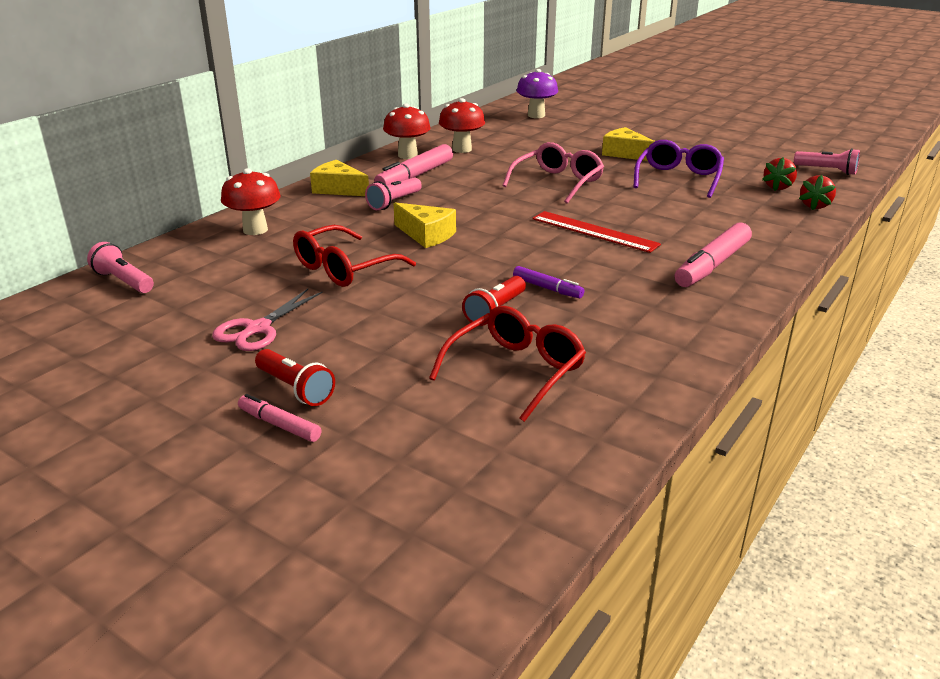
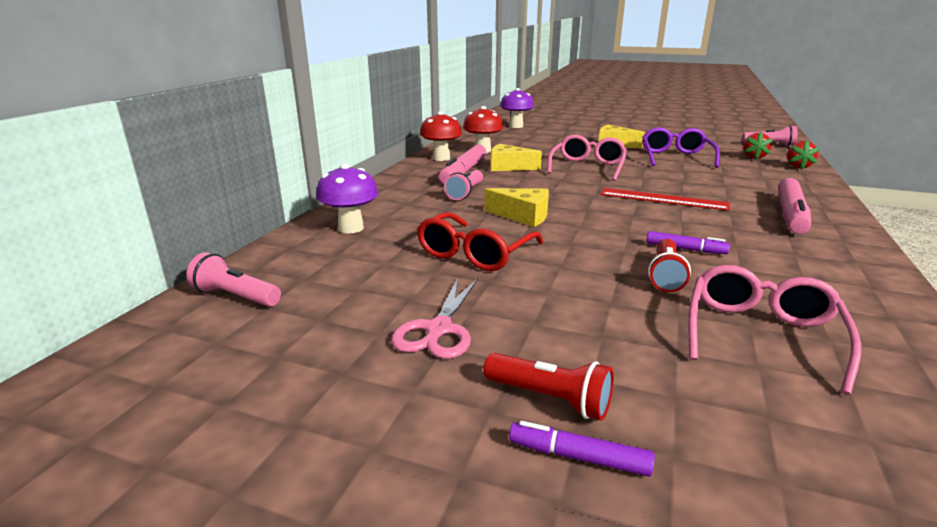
camera: 15 degrees left, 5 degrees down
red mushroom [221,168,281,235] -> purple mushroom [316,163,378,234]
pink marker [238,394,321,442] -> purple marker [509,421,655,477]
yellow cheese [310,160,369,196] -> yellow cheese moved to [491,144,542,171]
red glasses [429,306,586,422] -> pink glasses [688,265,861,395]

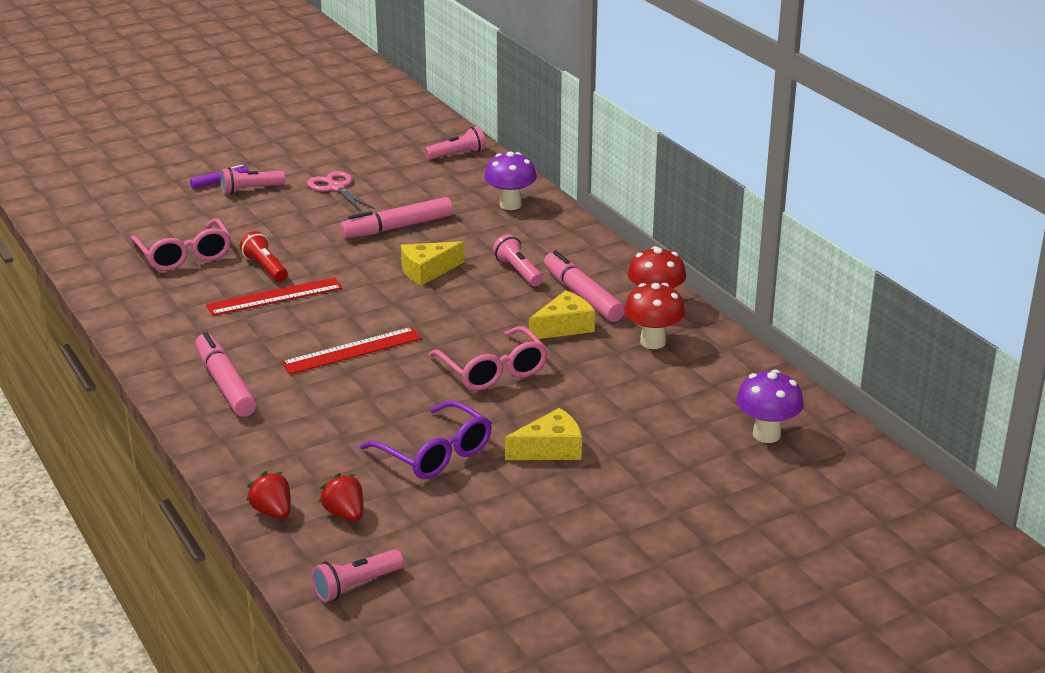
camera: 130 degrees right, 5 degrees up
red glasses [417,212,543,271] -> pink marker [340,197,453,238]
red flashlight [483,353,614,421] -> pink flashlight [220,168,285,195]
purple marker [646,231,730,254] -> red ruler [206,277,342,316]

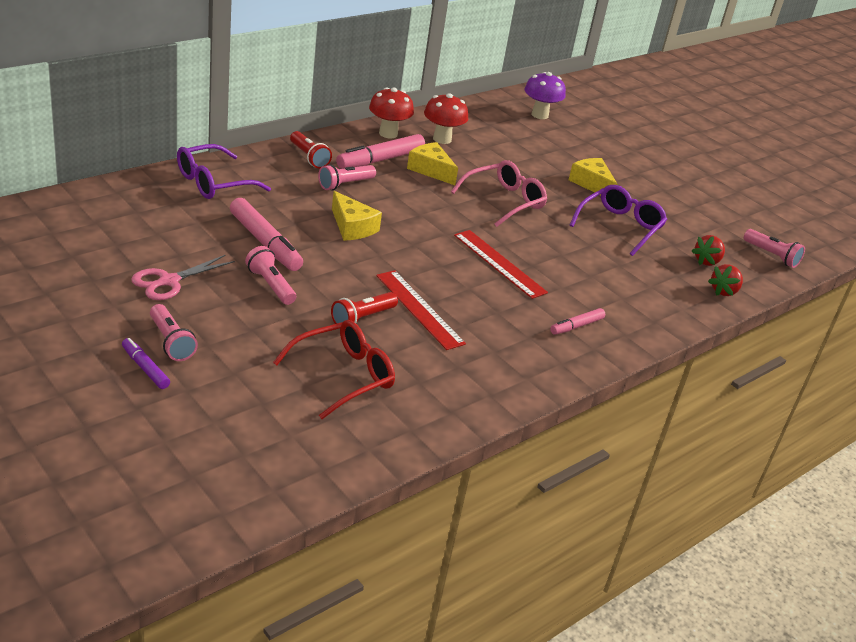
camera: 105 degrees left, 5 degrees up
pink glasses [131,218,231,271] -> red glasses [273,320,395,419]
pink marker [195,332,257,417] -> pink marker [550,308,605,335], size x0.54
pink flashlight [425,126,486,160] -> pink flashlight moved to [245,246,296,305]
purple mushroom [484,152,537,210] -> purple glasses [177,144,271,199]
none -> red flashlight [290,131,332,169]

